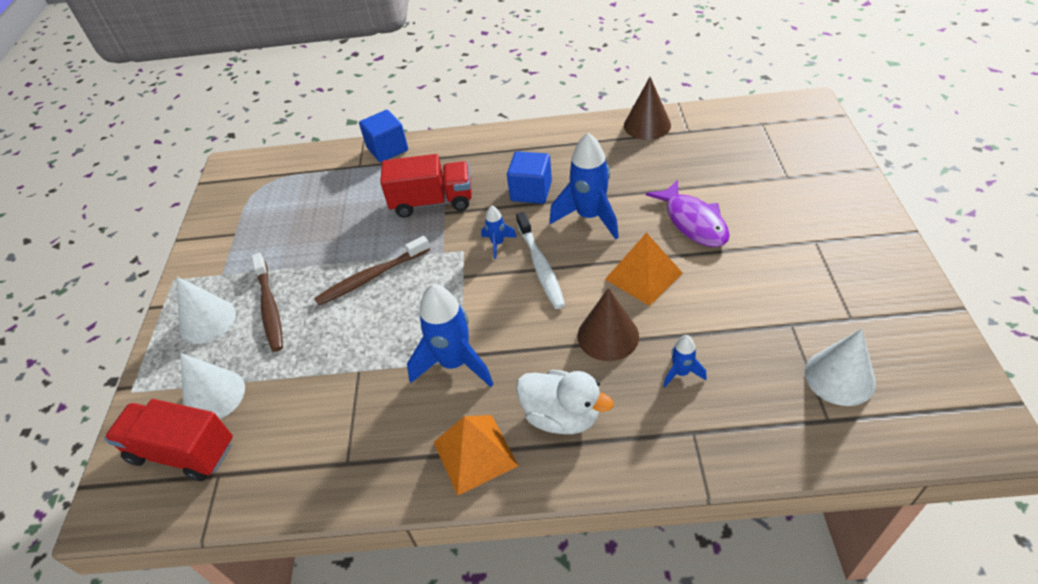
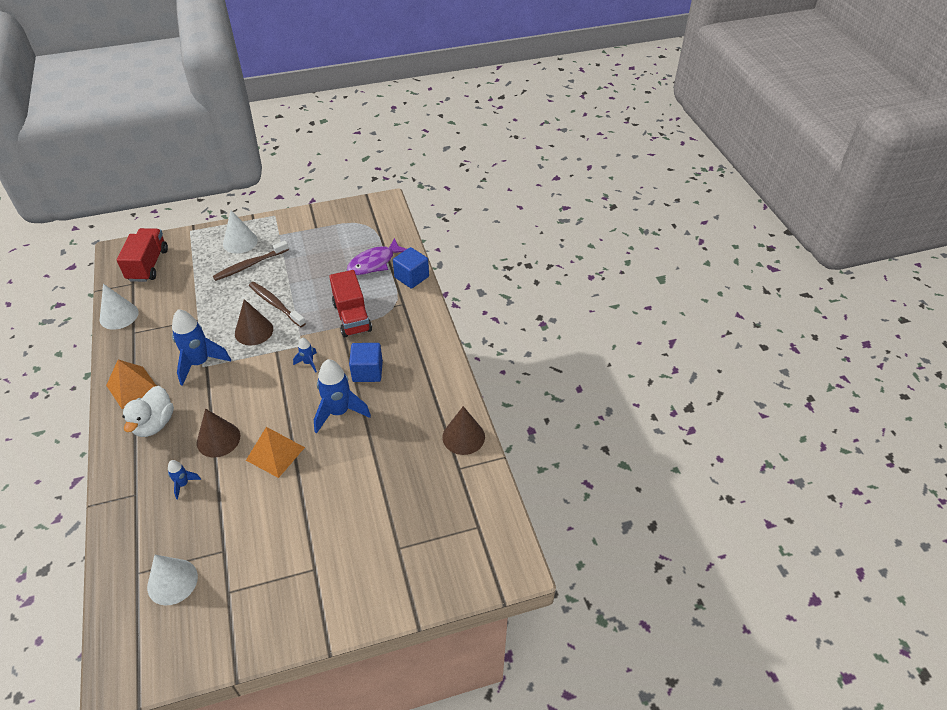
camera: 70 degrees right, 0 degrees up
white cone [180,353,245,419] -> white cone moved to [100,284,139,330]
white toothbrush [516,212,565,309] -> none
purple fish [646,180,730,247] -> purple fish moved to [347,238,407,275]
none -> brown cone [235,299,273,346]

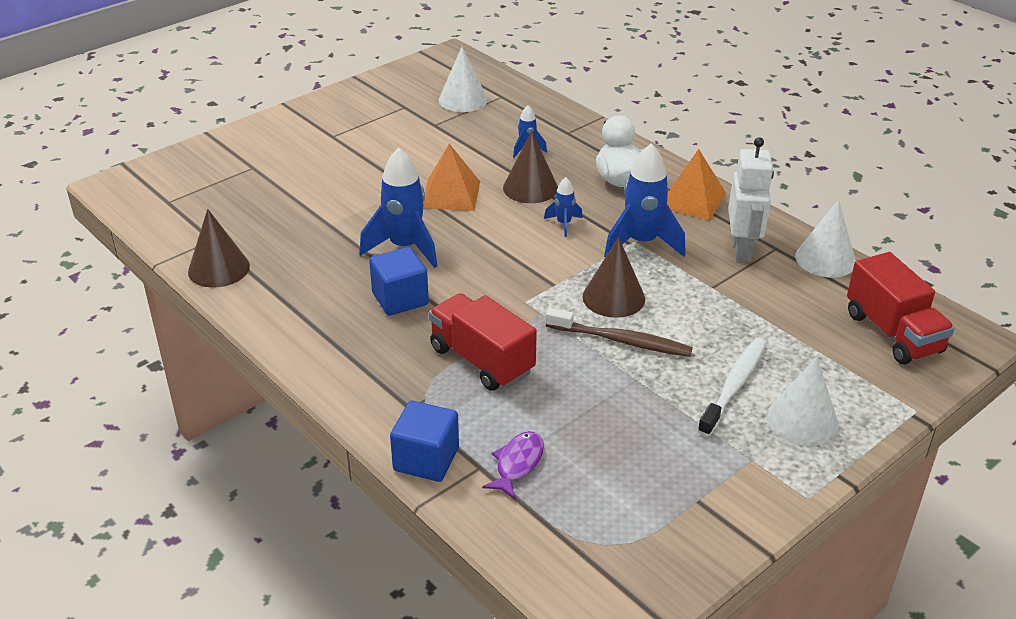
camera: 155 degrees right, 10 degrees down
brown toothbrush [213,240,289,281] -> white toothbrush [697,338,766,437]
blue rocket [293,337,317,373] -> blue rocket moved to [544,177,583,237]
purple fish [347,238,407,275] -> purple fish [482,431,544,499], size x0.64
none -> white robot [728,137,774,262]

